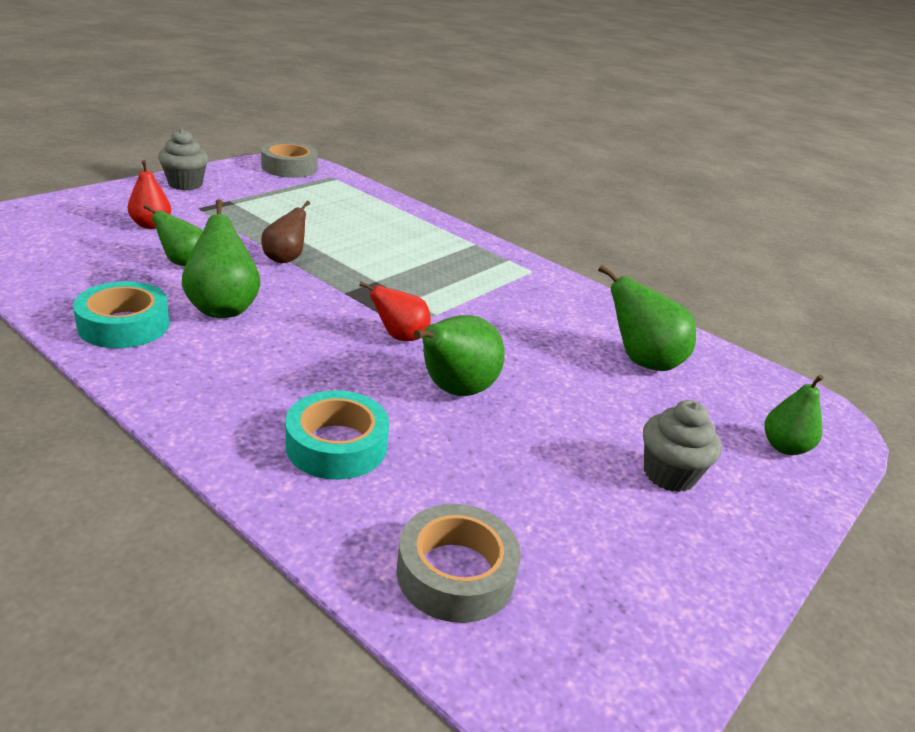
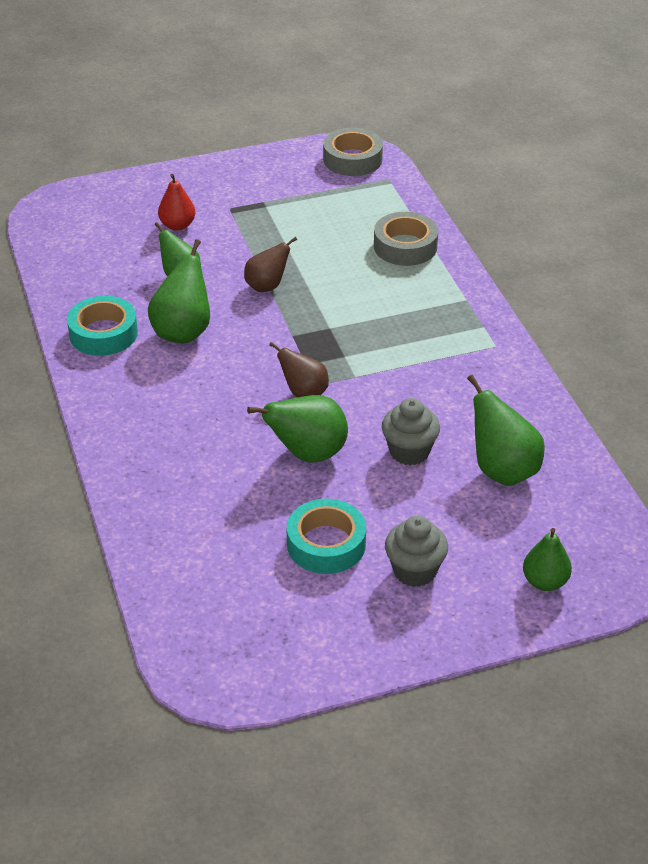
camera: 35 degrees right, 10 degrees up
grey cupcake [158,129,208,190] -> grey cupcake moved to [382,398,440,465]
turquoise tape [285,390,389,480] -> turquoise tape moved to [287,499,366,574]
red pear [359,282,431,341] -> brown pear [269,342,329,397]
grey tape [396,504,521,623] -> grey tape moved to [374,212,438,266]

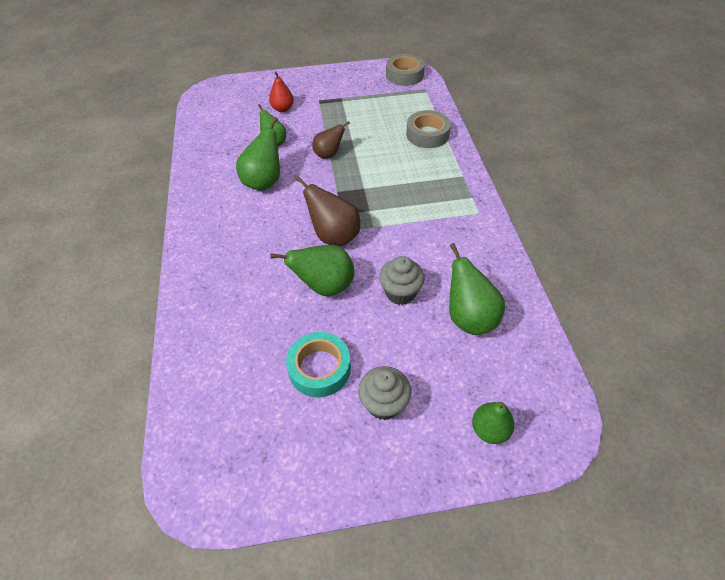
camera: 10 degrees right, 10 degrees up
turquoise tape [67,296,138,356] -> none
brown pear [269,342,329,397] -> brown pear [295,176,360,246], size x1.54

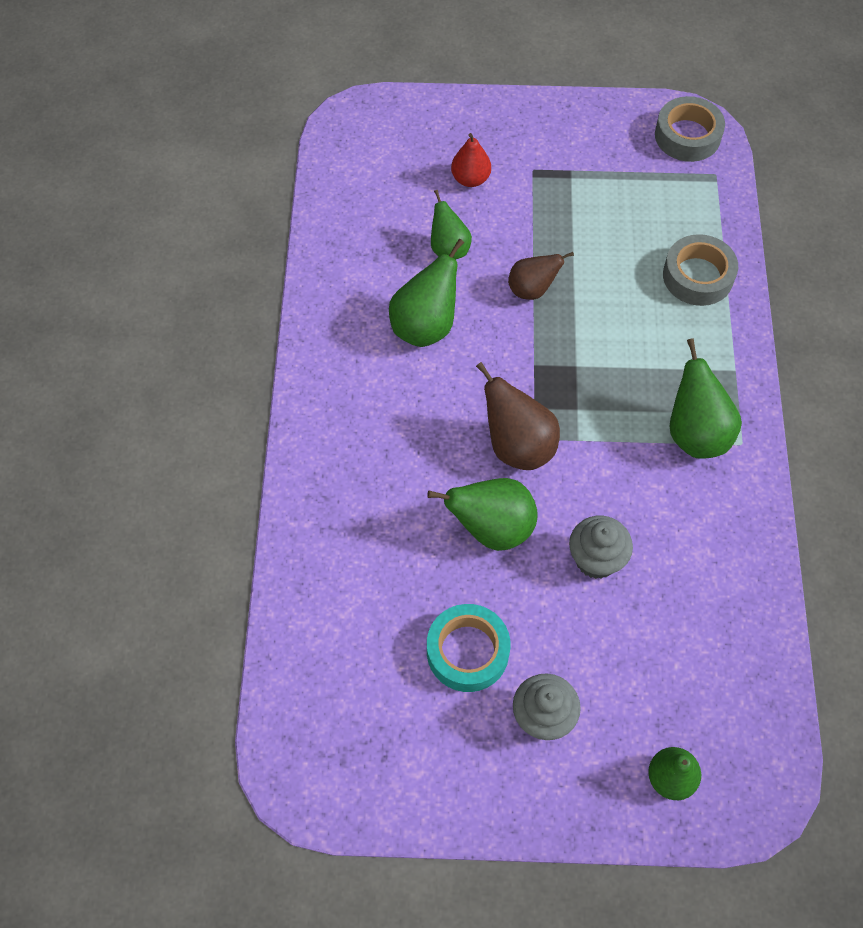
camera: 10 degrees right, 10 degrees up
green pear [449,243,505,335] -> green pear moved to [670,338,742,458]

